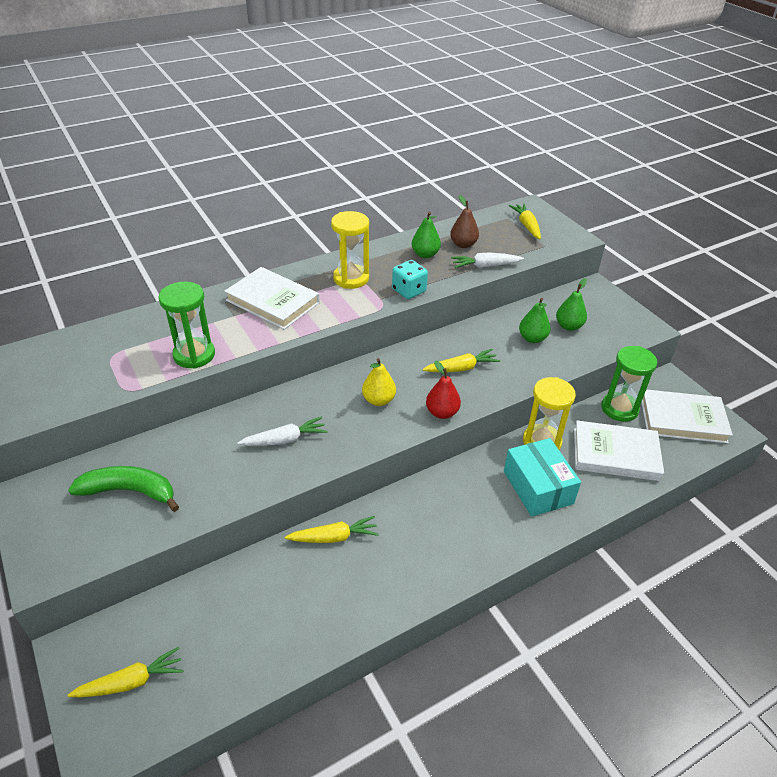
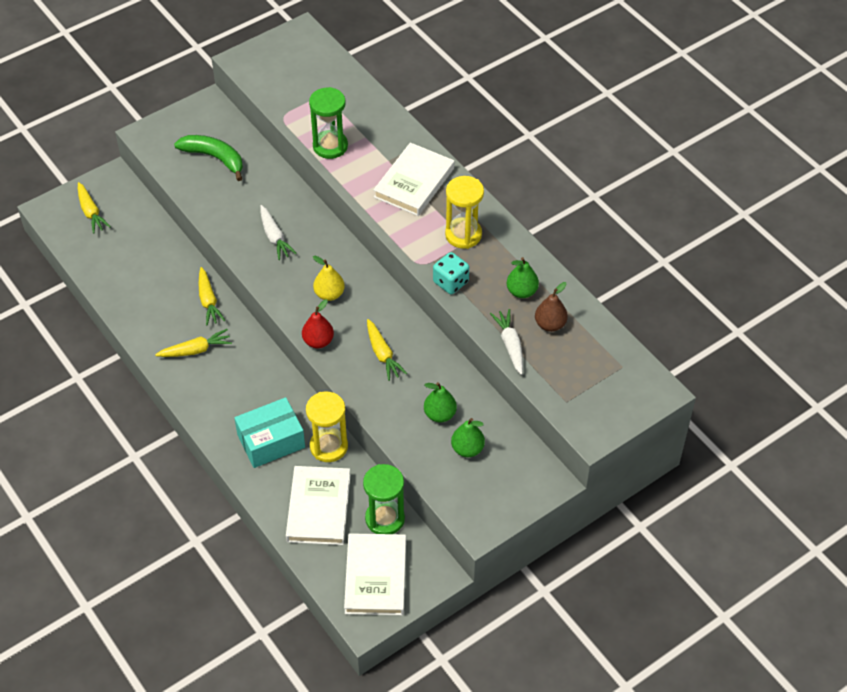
camera: 85 degrees right, 10 degrees up
green banana [68,466,179,512] -> green banana turned 60 degrees counterclockwise [174,135,243,181]
yellow carrot [509,203,541,239] -> yellow carrot moved to [155,329,232,357]

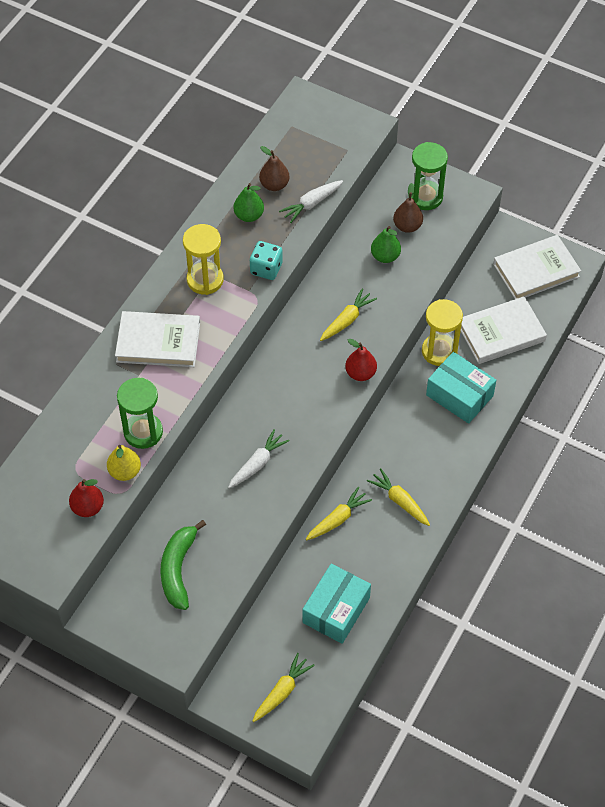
camera: 115 degrees left, 5 degrees up
yellow pear [313,256,345,301] -> yellow pear moved to [107,445,141,481]
green hourglass [363,464,405,534] -> green hourglass moved to [411,142,448,210]
green pear [451,418,485,457] -> brown pear [393,183,423,233]
none -> red pear [69,479,104,517]
none -> turquoise box [302,564,371,644]

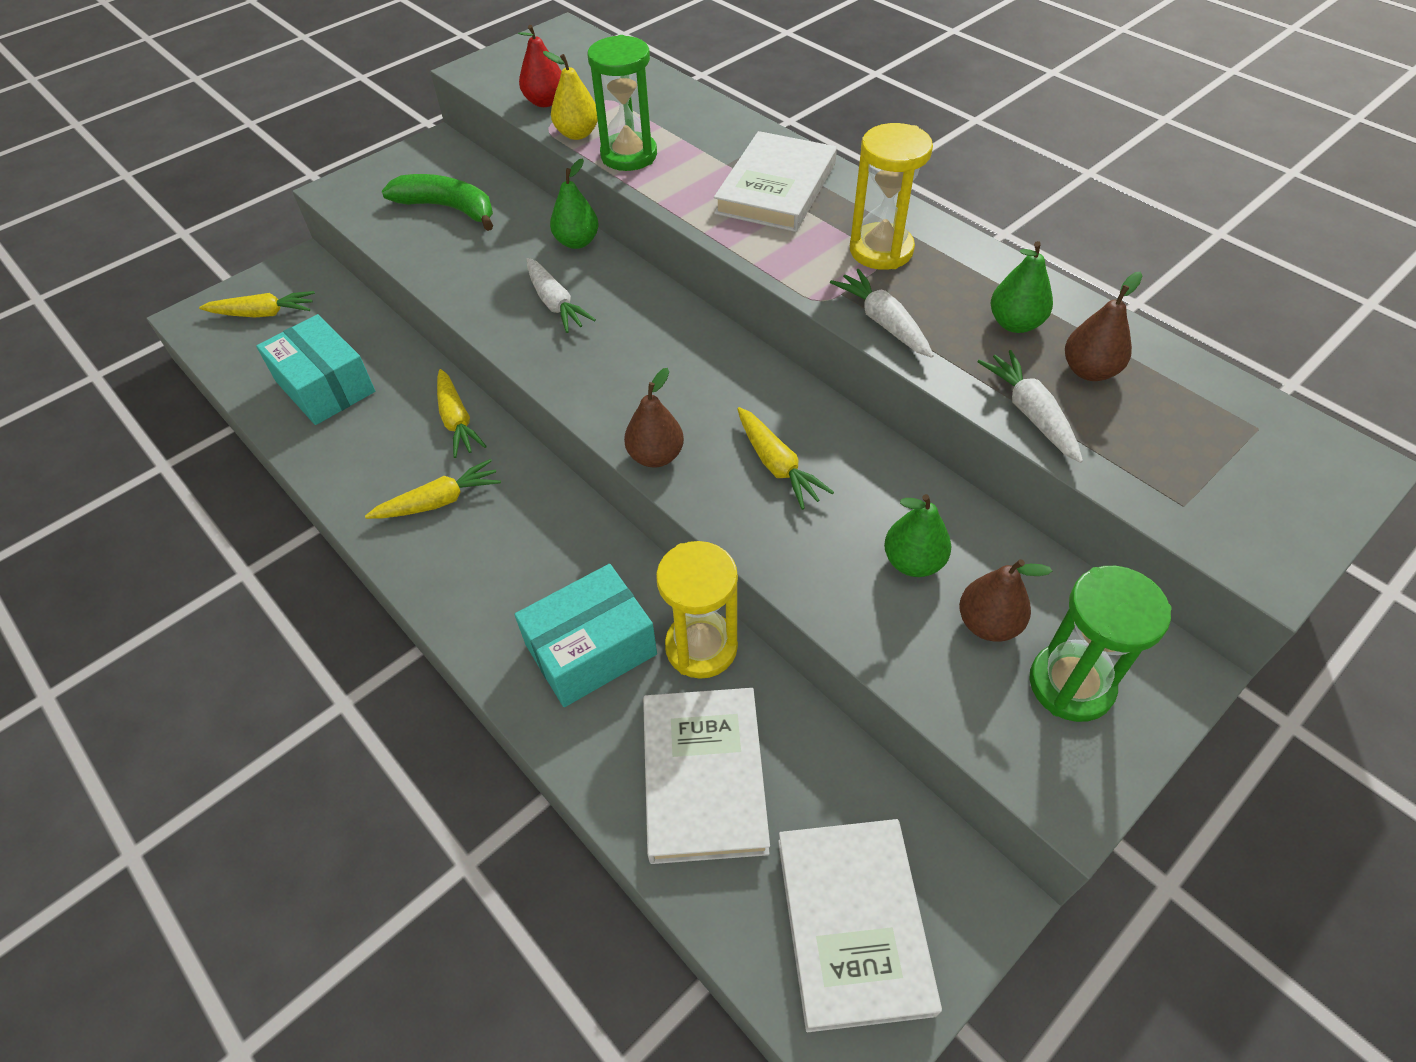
camera: 110 degrees right, 5 degrees down
turquoise dice [250,241,283,280] -> white carrot [830,269,934,358]
yellow carrot [253,653,315,722] -> yellow carrot turned 60 degrees counterclockwise [199,291,315,318]
red pear [345,339,377,381] -> brown pear [624,368,684,468]
none -> green pear [550,158,599,249]

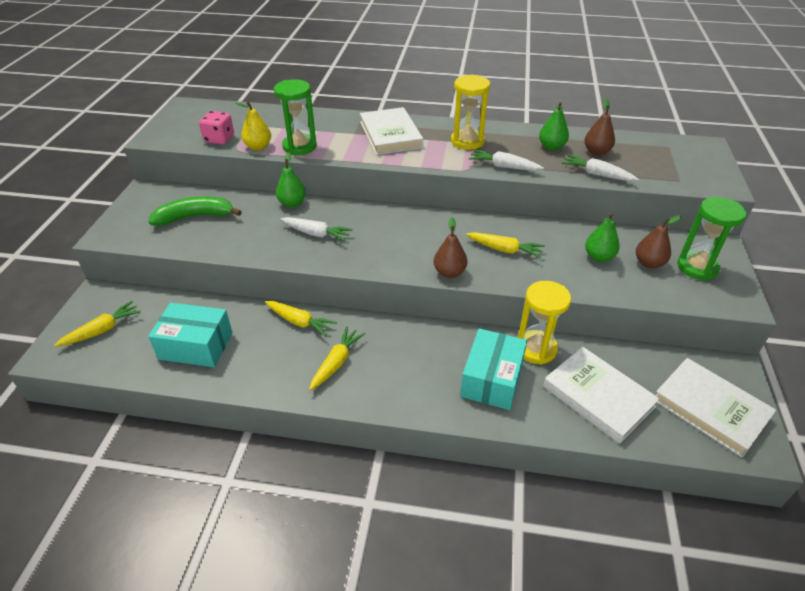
camera: 40 degrees left, 10 degrees down
red pear [518,25,562,107] -> pink dice [199,111,234,145]

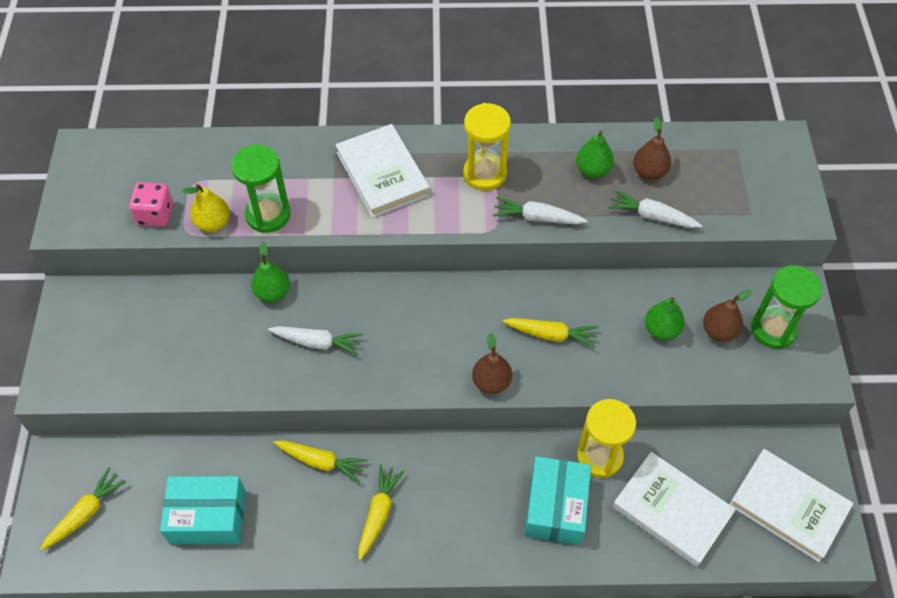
camera: 10 degrees left, 15 degrees up
green banana [149,196,242,226] -> none

